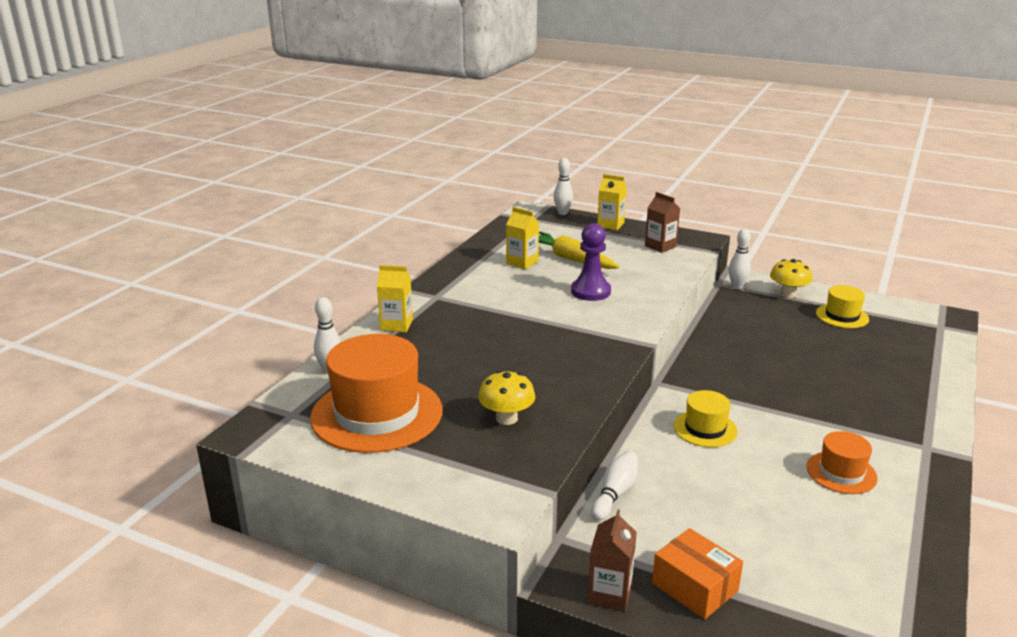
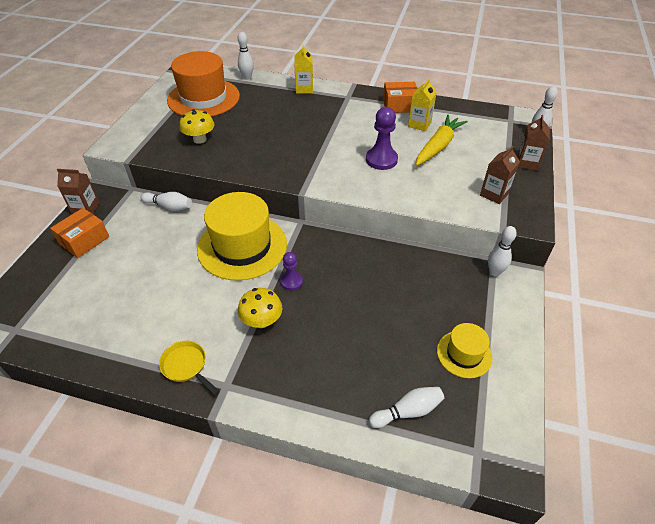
camera: 80 degrees right, 20 degrees up
yellow carton [597,174,627,230] -> brown carton [517,115,550,171]
yellow hat [674,390,738,447] -> yellow hat [197,192,287,281], size x1.95
yellow mushroom [770,259,812,298] -> yellow mushroom moved to [238,288,282,328]
orange hat [806,431,878,494] -> none
none -> yellow pan [159,341,220,395]
none -> purple pawn [280,252,303,291]
none -> white bowling pin [369,387,444,428]
none -> orange box [383,82,418,113]

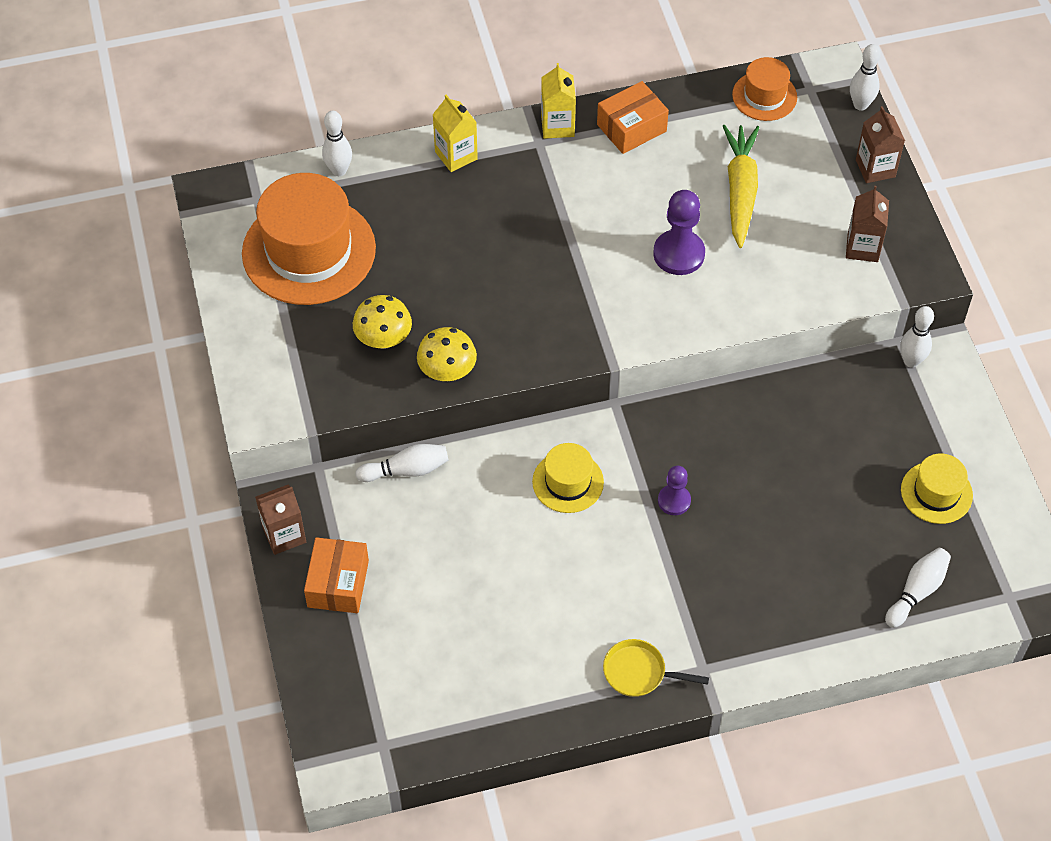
camera: 30 degrees left, 10 degrees up
yellow hat [197,192,287,281] -> yellow hat [532,443,604,513], size x0.51
yellow mushroom [238,288,282,328] -> yellow mushroom moved to [417,327,477,381]
yellow carton [408,78,437,131] -> yellow carton moved to [541,63,576,139]
none -> orange hat [732,57,797,121]

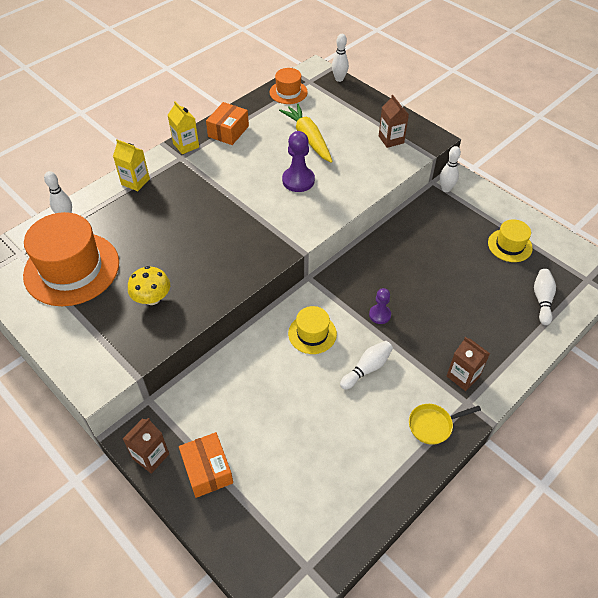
camera: 30 degrees left, 5 degrees down
white bowling pin [356,444,449,482] -> white bowling pin moved to [340,341,393,390]
yellow mushroom [417,327,477,381] -> none
brown carton [856,106,905,183] -> brown carton moved to [447,337,490,391]

